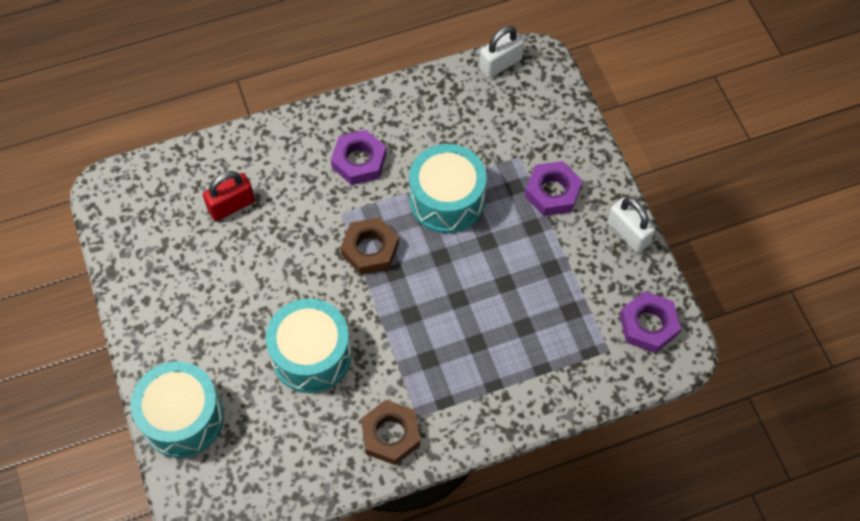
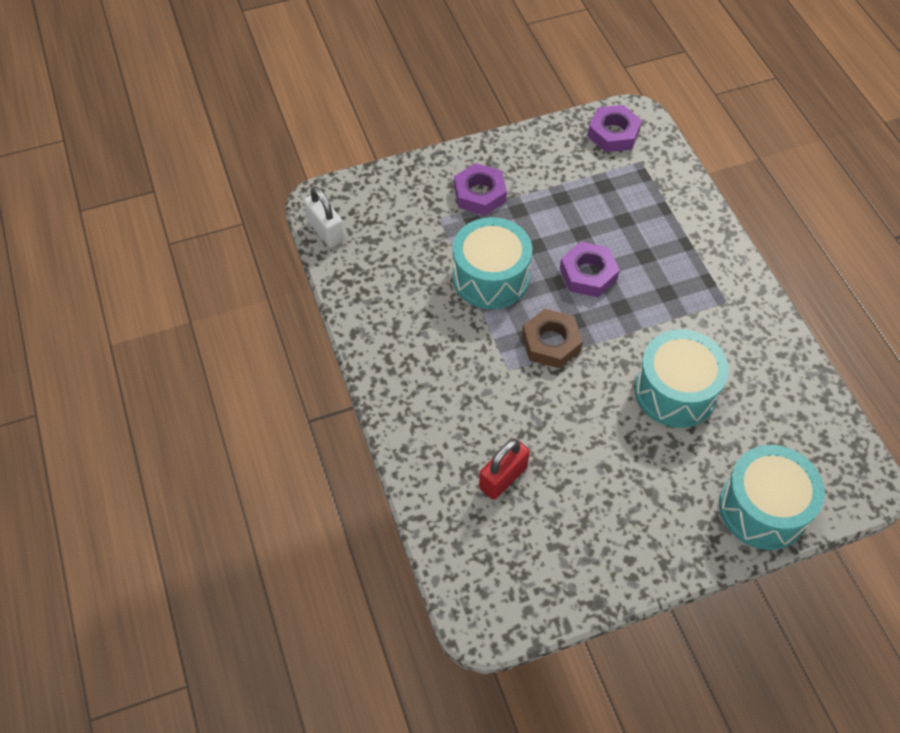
camera: 90 degrees left, 5 degrees down
red padlock [203,171,255,221] -> red padlock turned 75 degrees clockwise [479,439,530,500]
purple nut [331,130,387,185] -> purple nut moved to [560,242,620,297]
brown nut [361,400,420,465] -> none
white padlock [607,197,655,253] -> none

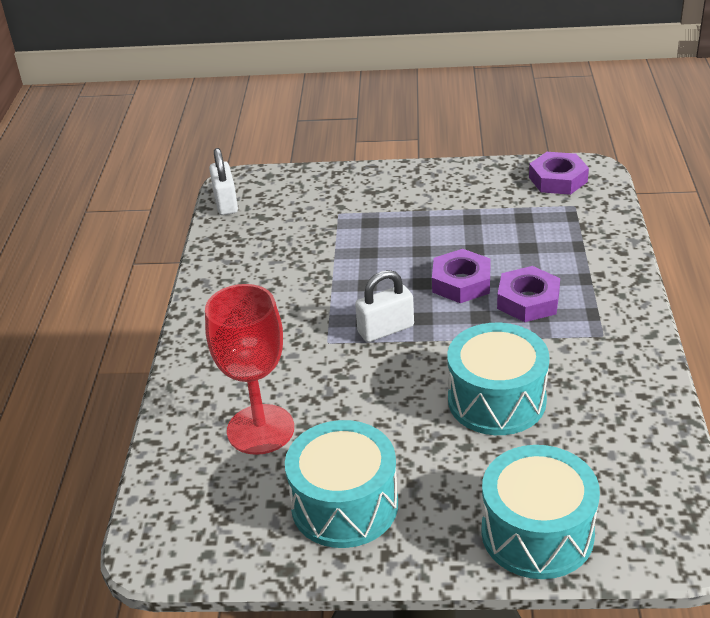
camera: 25 degrees right, 20 degrees down
turquoise drum [453,217,532,309] -> turquoise drum moved to [285,420,398,548]
purple nut [454,163,507,216] -> purple nut moved to [497,266,560,322]
red padlock [479,439,530,500] -> red goblet [205,284,294,455]
brown nut [522,309,583,368] -> white padlock [355,270,414,342]

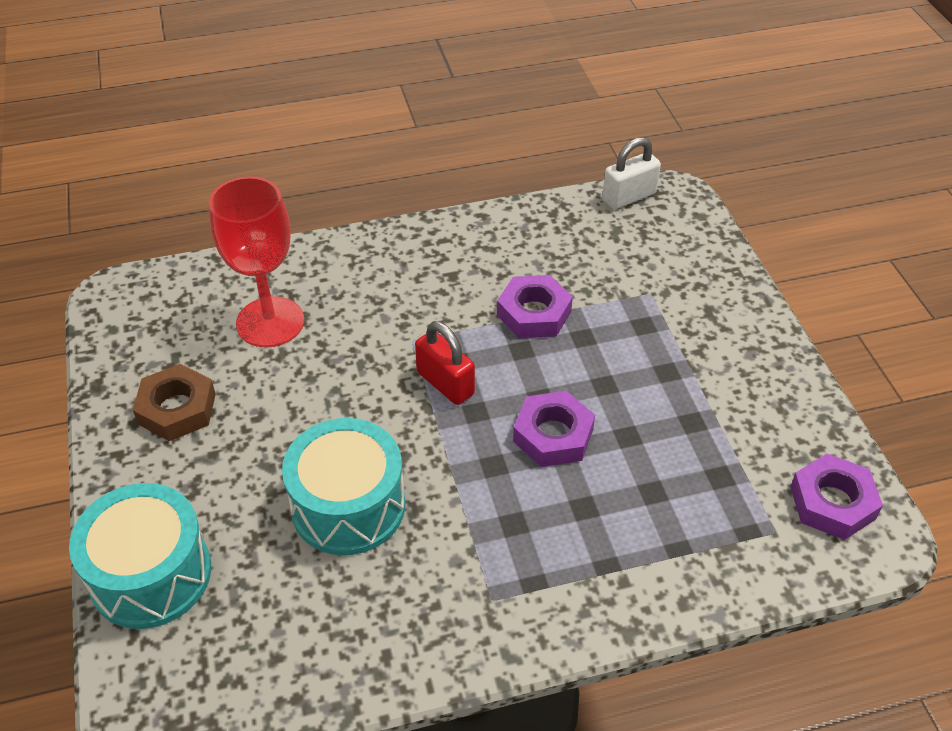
camera: 70 degrees right, 10 degrees up
turquoise drum [285,420,398,548] -> brown nut [133,364,216,441]
white padlock [355,270,414,342] -> red padlock [415,321,475,405]
purple nut [497,266,560,322] -> purple nut moved to [497,275,573,338]

